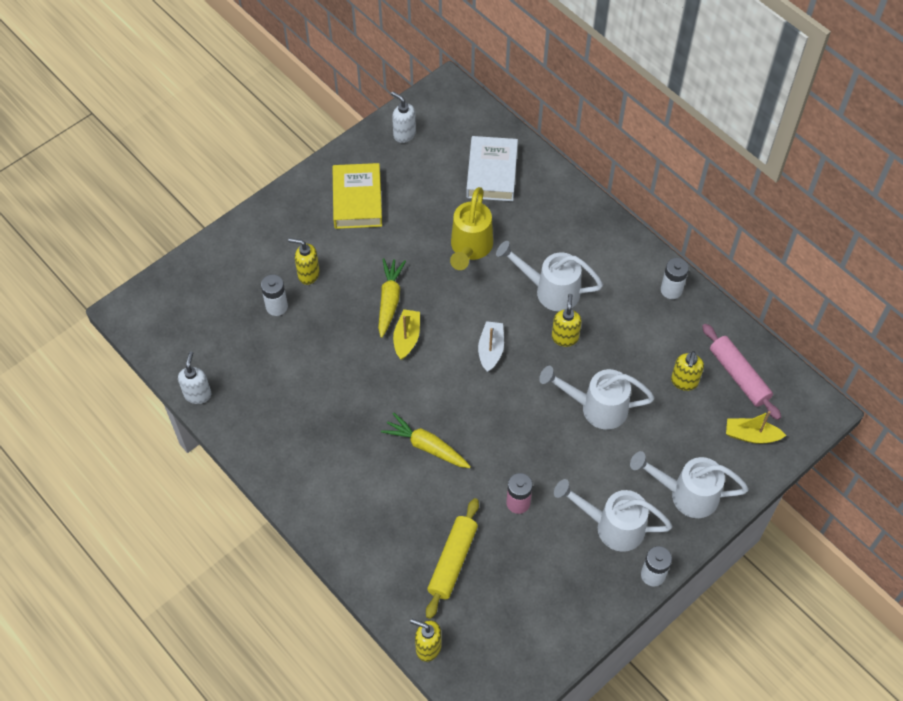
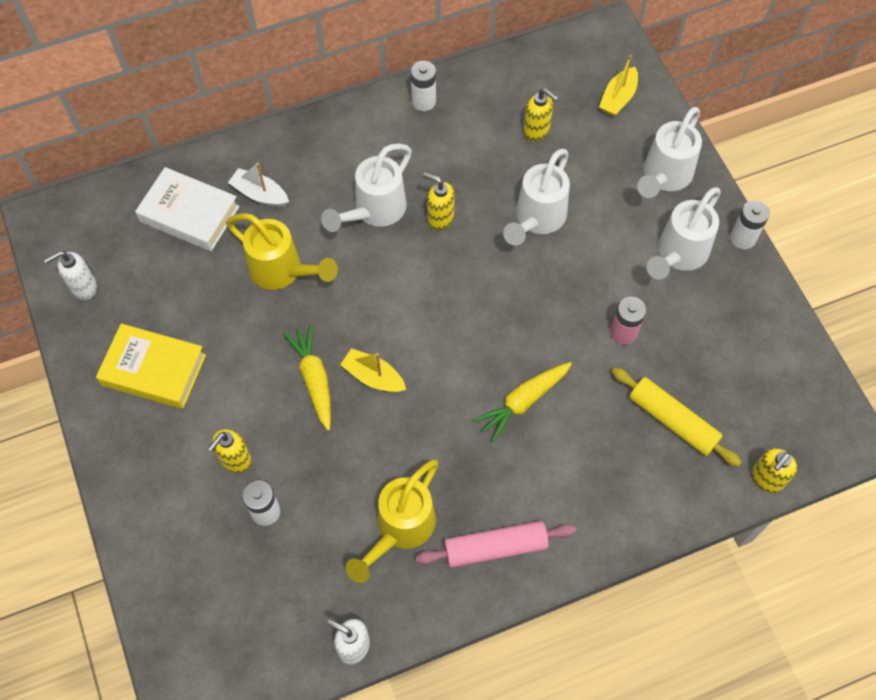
camera: 70 degrees left, 5 degrees up
yellow carrot [378,258,406,338] -> yellow carrot turned 45 degrees clockwise [283,324,331,431]
white boat [478,321,504,372] -> white boat moved to [228,162,289,207]
pink rolling pin [702,324,781,420] -> pink rolling pin moved to [415,521,576,568]
none -> yellow watering can [345,459,438,583]

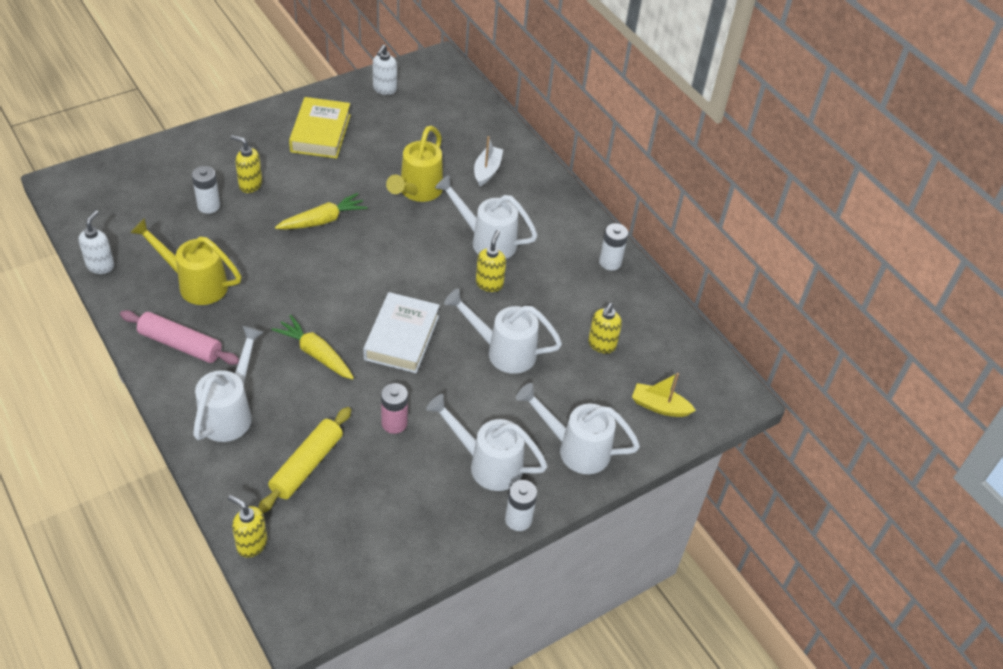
camera: 75 degrees right, 15 degrees down
white soap dispenser [44,251,97,300] -> white soap dispenser turned 120 degrees counterclockwise [373,45,397,95]
white book [135,167,240,251] -> white book moved to [363,292,440,373]
yellow boat [340,348,406,392] -> none
pink rolling pin [415,521,576,568] -> pink rolling pin turned 45 degrees counterclockwise [120,310,239,365]
none -> white watering can [193,326,264,442]

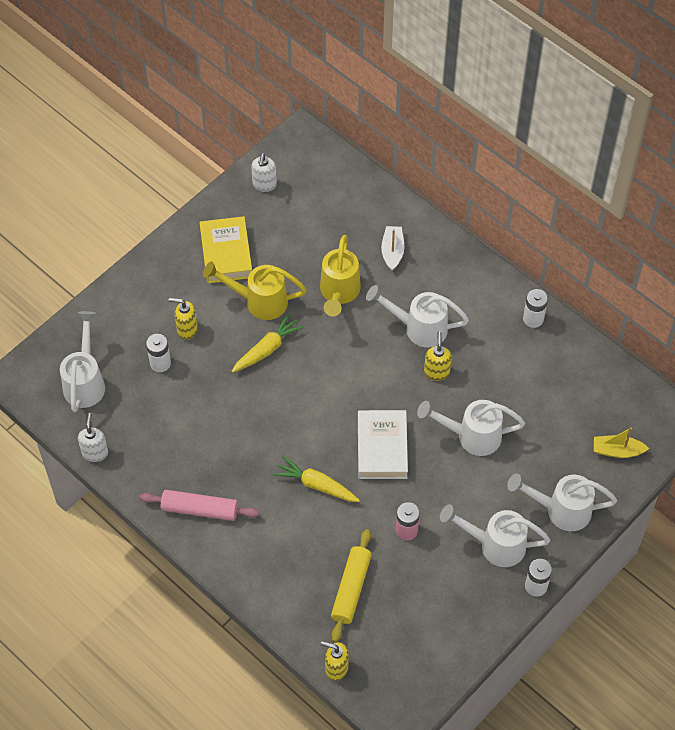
camera: 10 degrees left, 10 degrees up
yellow watering can [130,218,241,305] -> yellow watering can moved to [203,261,307,320]
white watering can [193,326,264,442] -> white watering can moved to [60,311,105,412]
yellow soap dispenser [588,303,622,353] -> none

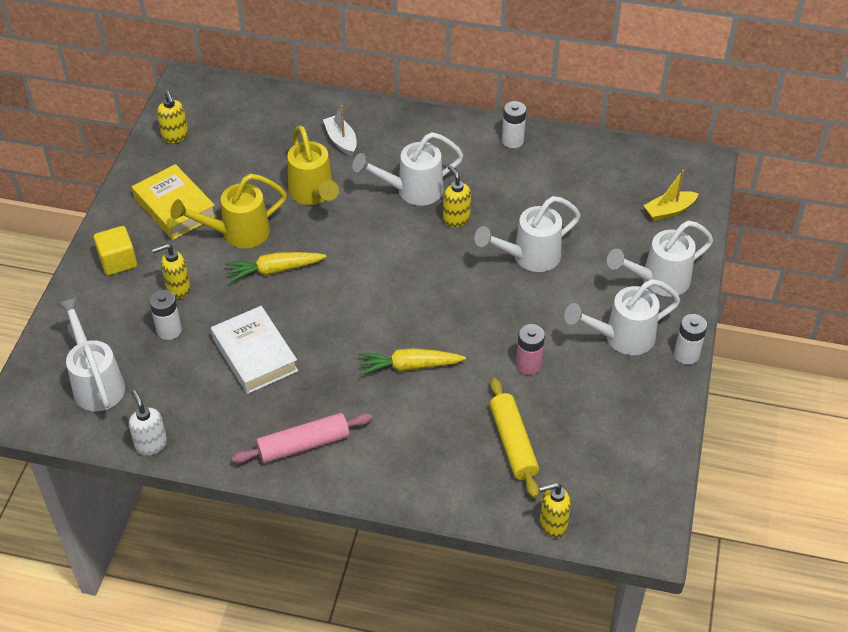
camera: 30 degrees left, 10 degrees down
yellow carrot [232,313,304,373] -> yellow carrot turned 120 degrees counterclockwise [225,252,326,283]
white soap dispenser [251,153,277,192] -> yellow soap dispenser [157,91,188,143]
white book [358,410,408,479] -> white book moved to [211,306,298,394]
none -> yellow cube [94,226,137,275]

